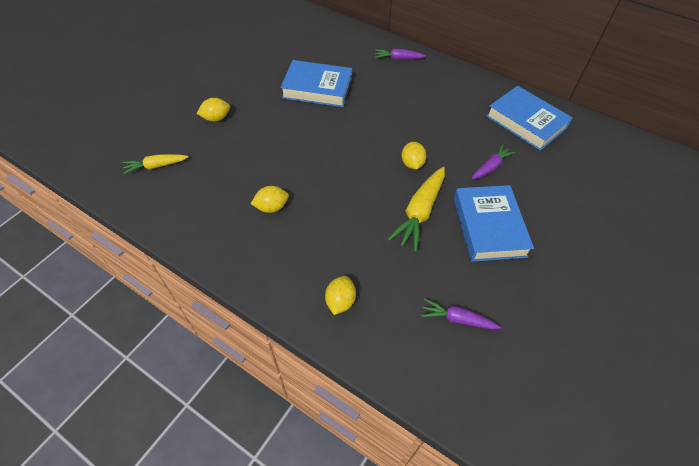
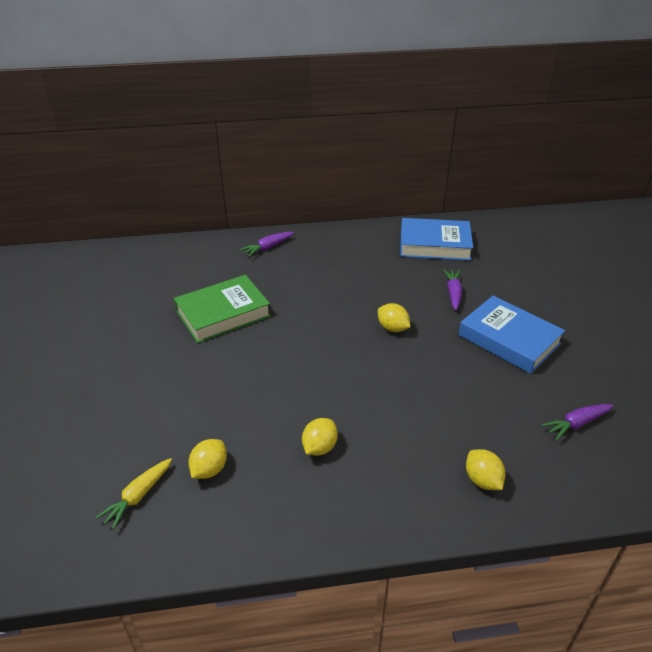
camera: 40 degrees left, 15 degrees down
yellow lemon [197,98,230,122] -> yellow lemon moved to [188,439,227,479]
blue book [281,60,352,107] -> green book [174,275,271,343]
yellow carrot [387,167,445,252] -> none

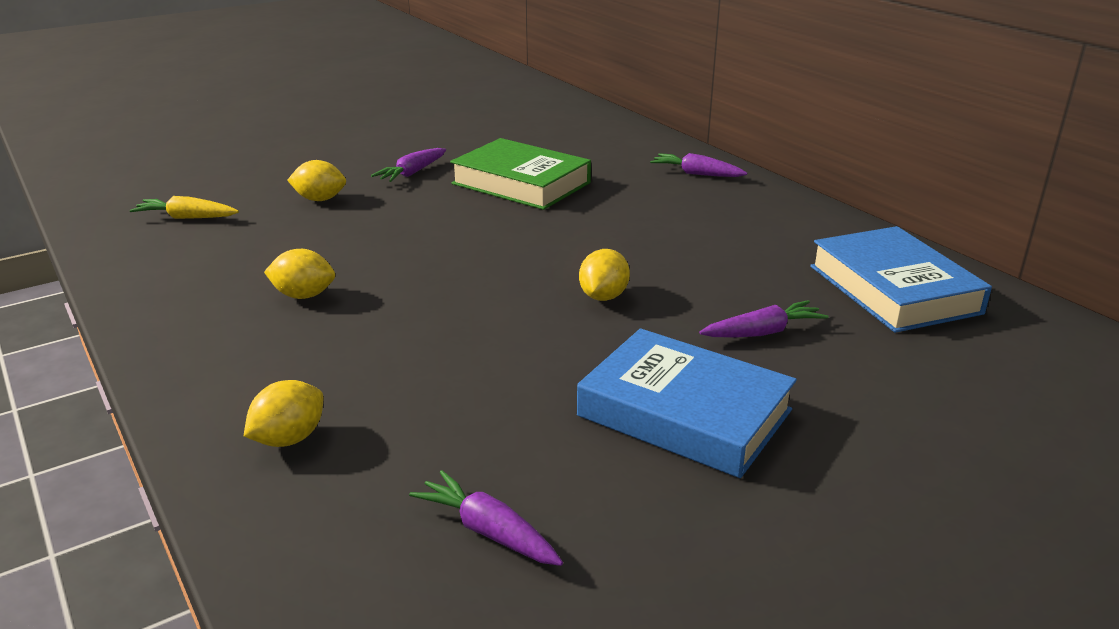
camera: 65 degrees right, 10 degrees down
yellow lemon [188,439,227,479] -> yellow lemon moved to [287,160,346,201]
blue book [459,296,565,374] -> blue book turned 75 degrees counterclockwise [577,328,797,478]
none -> purple carrot [371,148,446,182]

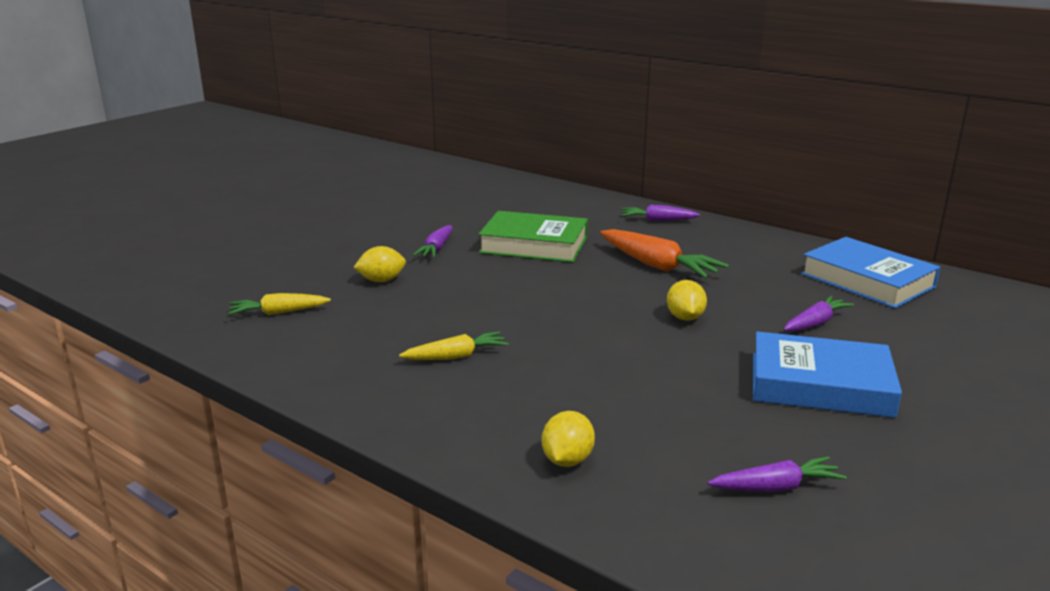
camera: 20 degrees left, 5 degrees down
yellow lemon [264,249,335,299] -> yellow carrot [399,332,509,360]
purple carrot [409,470,563,566] -> purple carrot turned 150 degrees clockwise [707,456,847,492]
none -> orange carrot [600,229,729,278]

